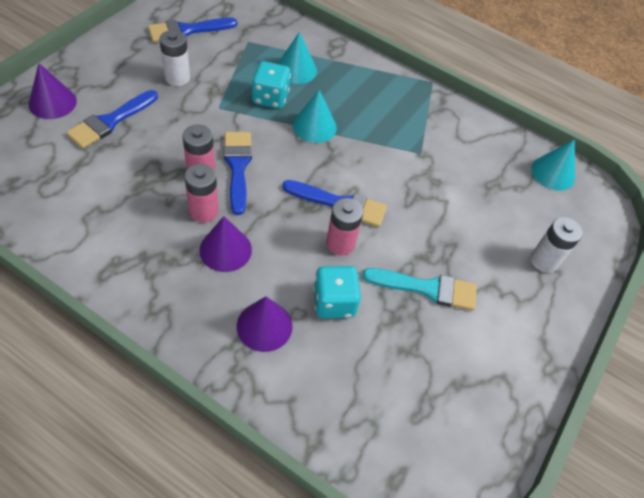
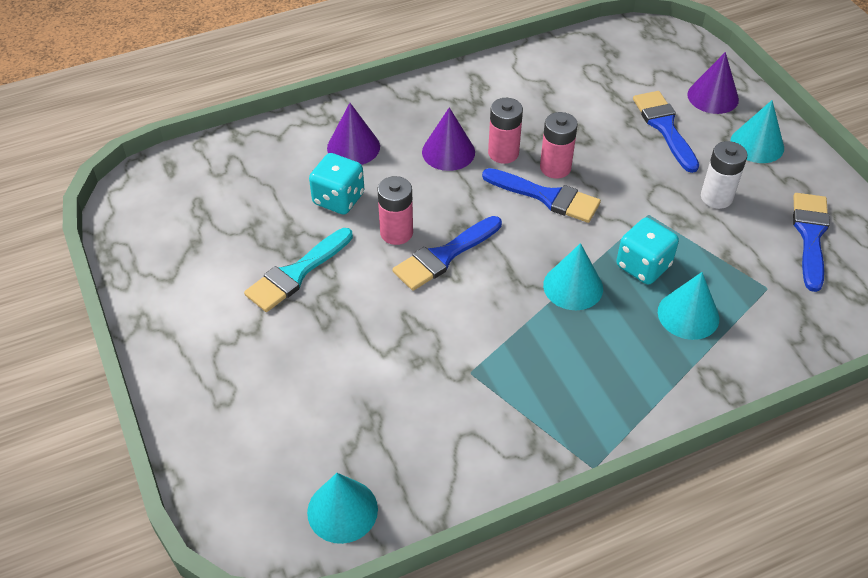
camera: 130 degrees right, 5 degrees down
white battery [531,217,583,273] -> none
none -> turquoise cone [730,100,784,163]

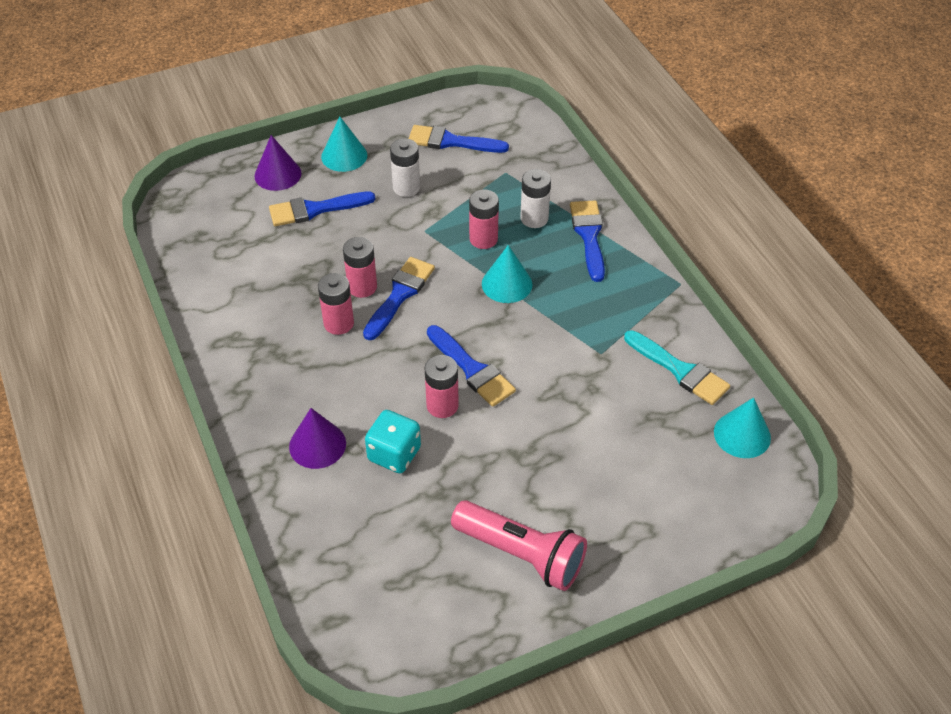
camera: 90 degrees left, 0 degrees up
turquoise brush [244,228,353,312] -> turquoise brush moved to [624,330,730,405]
purple cone [422,107,475,171] -> none
turquoise dice [616,218,679,285] -> pink battery [469,189,499,249]
turquoise cone [658,272,719,340] -> white battery [520,169,551,228]
none -> pink flashlight [451,500,587,591]
none -> blue brush [570,201,605,282]

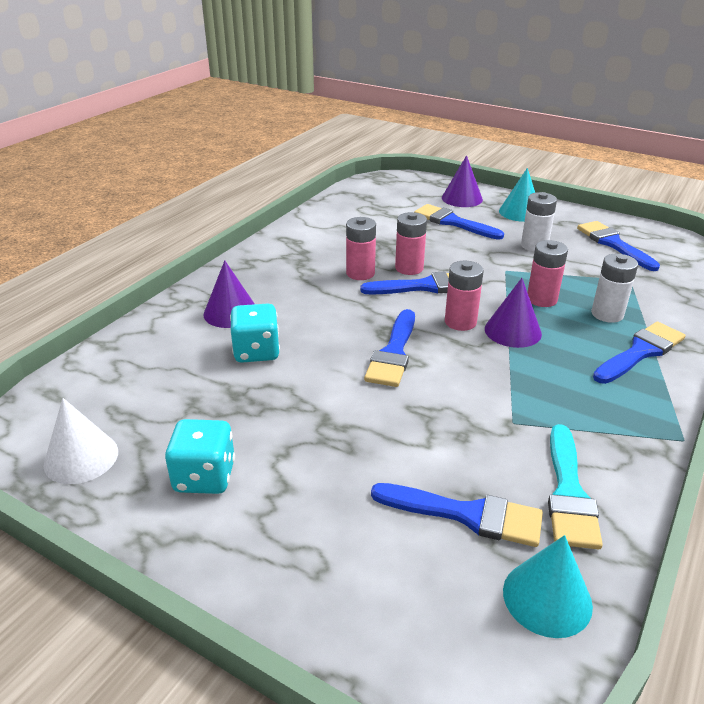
camera: 55 degrees right, 15 degrees down
pink battery [424,355,459,418] -> pink battery moved to [445,261,484,331]
pink flashlight [451,500,587,591] -> turquoise dice [165,419,235,494]
turquoise cone [482,245,532,303] -> purple cone [485,278,542,348]
none -> white cone [44,398,118,484]
none -> blue brush [371,483,543,547]

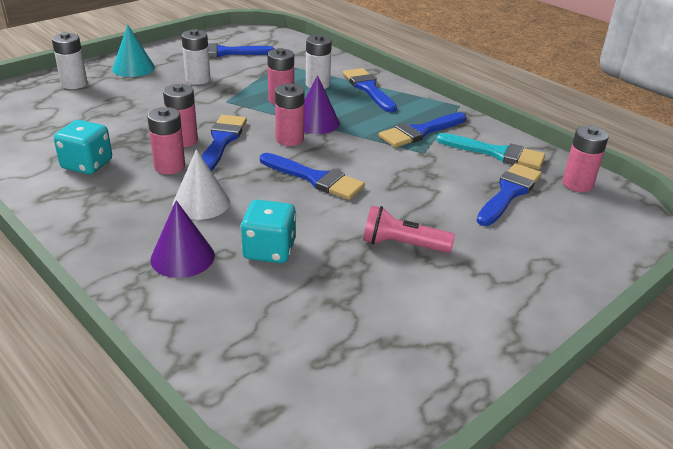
camera: 75 degrees left, 0 degrees up
white cone [44,398,118,484] -> white cone moved to [172,149,230,220]
turquoise dice [165,419,235,494] -> turquoise dice moved to [54,120,112,174]
blue brush [414,204,504,240] -> blue brush moved to [379,112,466,148]
purple cone [442,155,483,207] -> white battery [52,32,88,89]
turquoise cone [503,535,593,638] -> pink battery [562,126,609,192]
none -> pink flashlight [363,205,455,253]

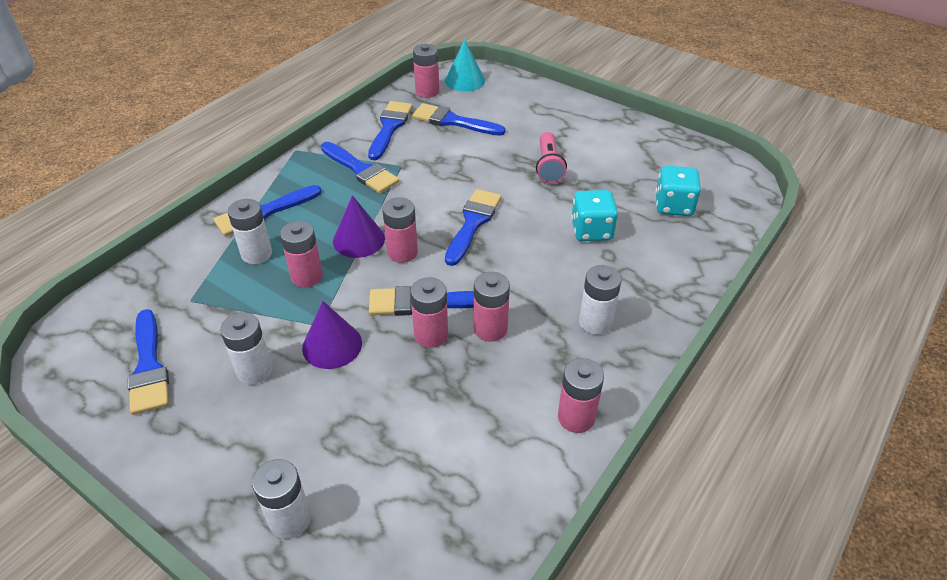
camera: 100 degrees left, 10 degrees up
turquoise dice [54,120,112,174] -> turquoise dice moved to [655,166,701,216]
turquoise cone [112,24,155,77] -> turquoise cone moved to [445,40,485,92]
purple cone [150,200,215,278] -> purple cone moved to [302,301,362,369]
white cone [172,149,230,220] -> none
turquoise brush [436,133,546,170] -> blue brush [368,101,413,160]
none -> pink battery [558,358,604,433]
none -> white battery [579,265,622,335]

